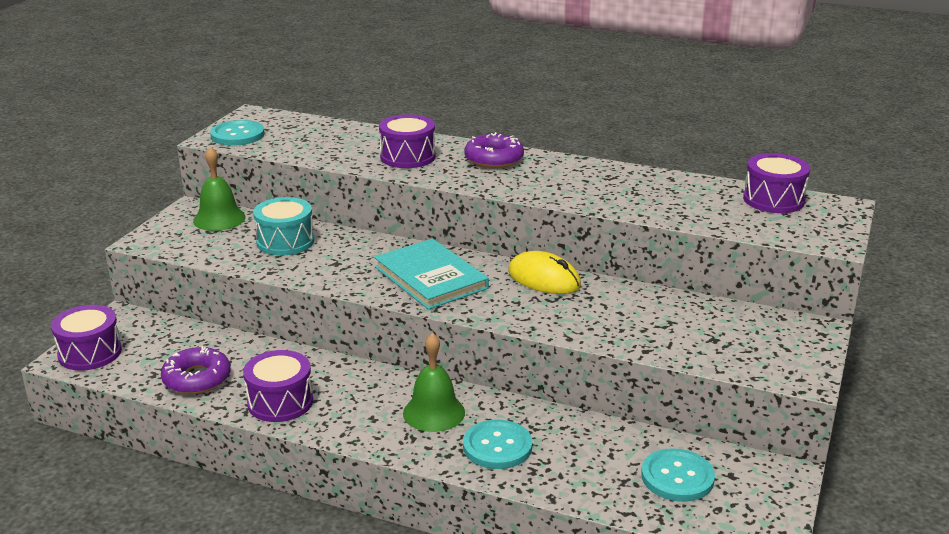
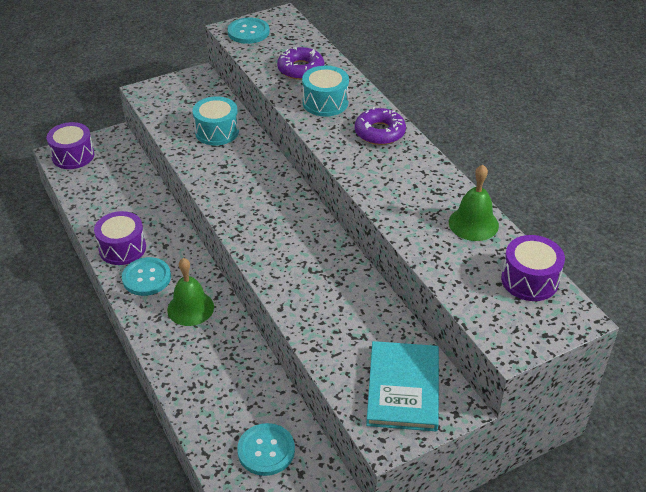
camera: 40 degrees right, 15 degrees up
purple donut [161,346,231,394] -> purple donut moved to [277,47,324,80]
green bell [193,146,246,231] -> green bell moved to [449,165,499,241]
turquoise book [374,239,489,310] -> turquoise book moved to [366,341,439,431]
purple drum [379,114,436,168] -> turquoise drum [302,66,349,117]
turquoise button [463,420,532,469] -> turquoise button moved to [122,257,171,296]
yellow mouse [508,251,581,294] -> none

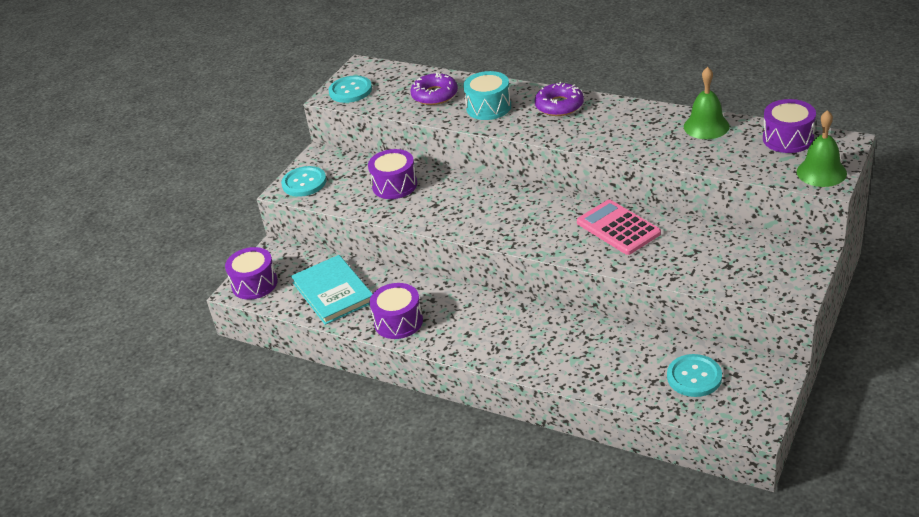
camera: 30 degrees left, 5 degrees down
turquoise button [122,257,171,296] -> turquoise button moved to [281,166,327,197]
green bell [167,258,214,326] -> green bell moved to [797,110,847,187]
turquoise drum [192,96,239,146] -> purple drum [368,149,417,199]
turquoise book [366,341,439,431] -> turquoise book moved to [291,255,373,325]
none -> pink calculator [577,200,661,255]

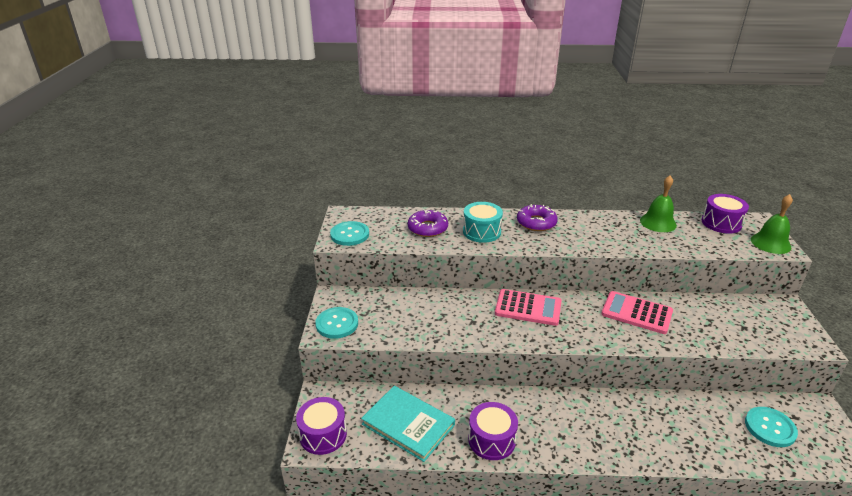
camera: 30 degrees left, 5 degrees down
purple drum [368,149,417,199] -> none
none -> pink calculator [495,289,562,326]

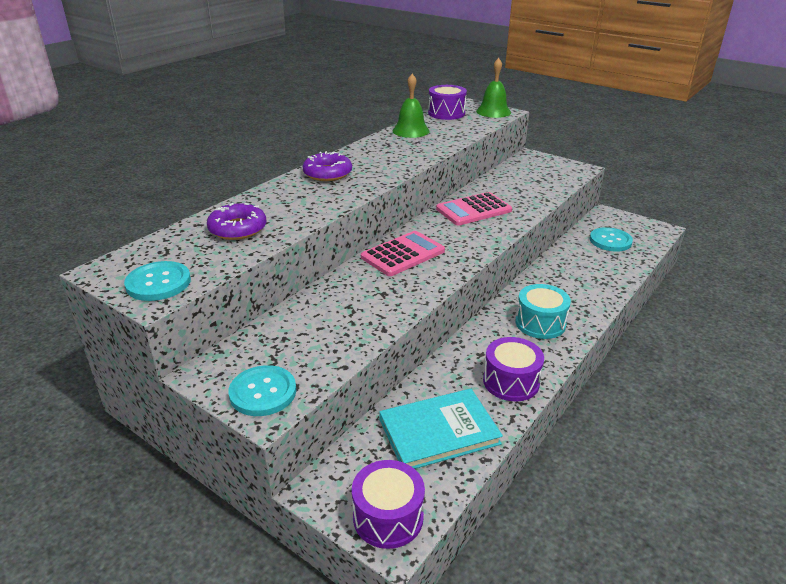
camera: 55 degrees left, 0 degrees up
turquoise drum [463,202,503,243] -> turquoise drum moved to [515,284,571,339]

